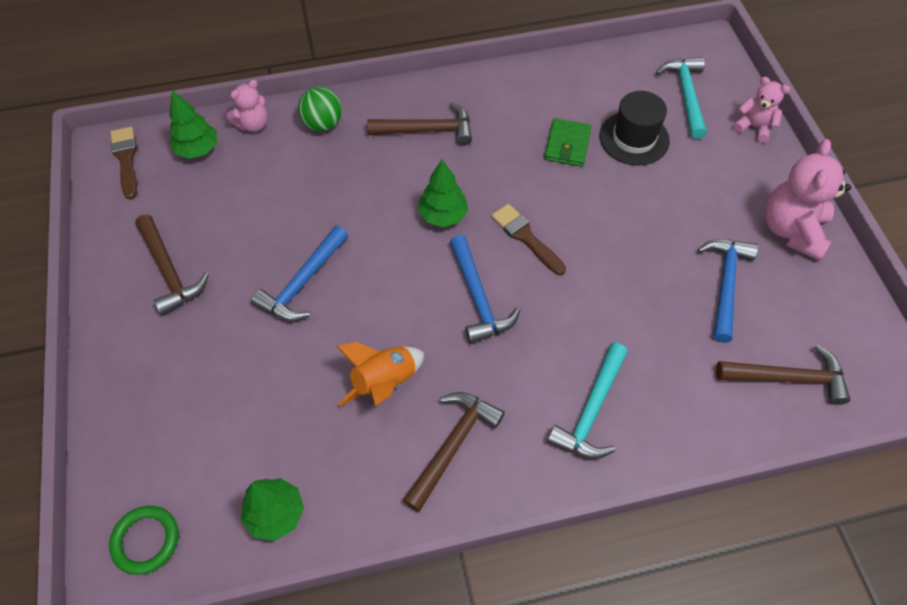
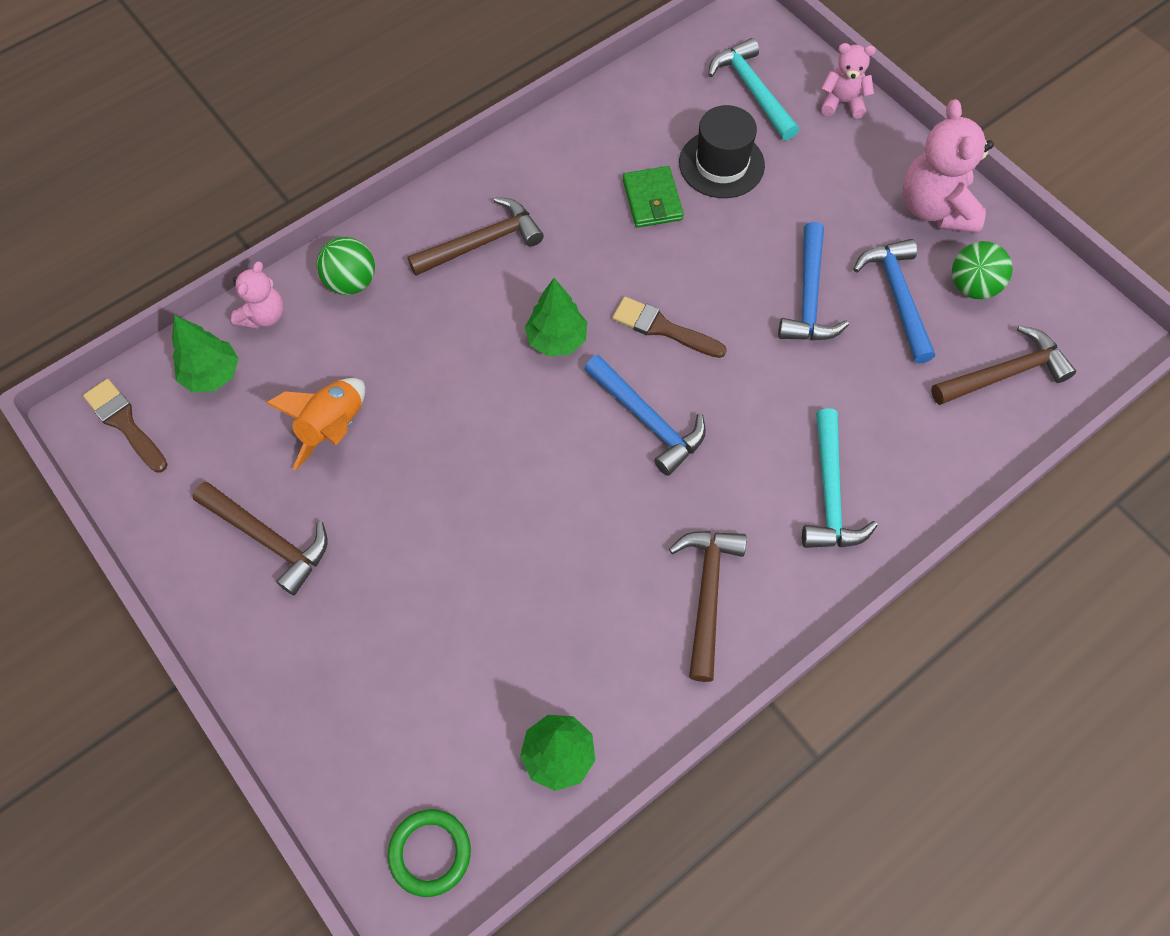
camera: 25 degrees left, 5 degrees up
blue hammer [251,226,348,321] -> blue hammer moved to [778,222,849,340]
orange rocket [336,342,425,407] -> orange rocket moved to [266,378,365,471]
none -> green ball [952,241,1013,299]

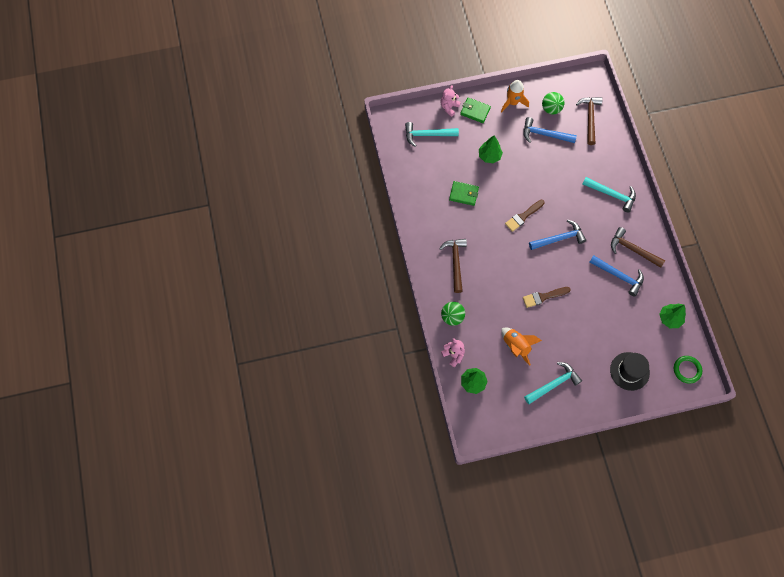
camera: 65 degrees left, 5 degrees up
brown brush [83,379,168,473] -> brown brush moved to [523,287,571,308]
brown hammer [192,482,327,595] -> turquoise hammer [524,362,582,404]
green tree [525,278,587,356] -> green tree moved to [479,135,503,163]
black hat [679,105,765,198] -> black hat moved to [610,352,650,391]
blue hammer [778,222,849,340] -> blue hammer moved to [589,255,644,297]
pink teddy bear [903,99,994,233] -> orange rocket [501,80,529,112]
none -> green wallet [460,98,491,123]

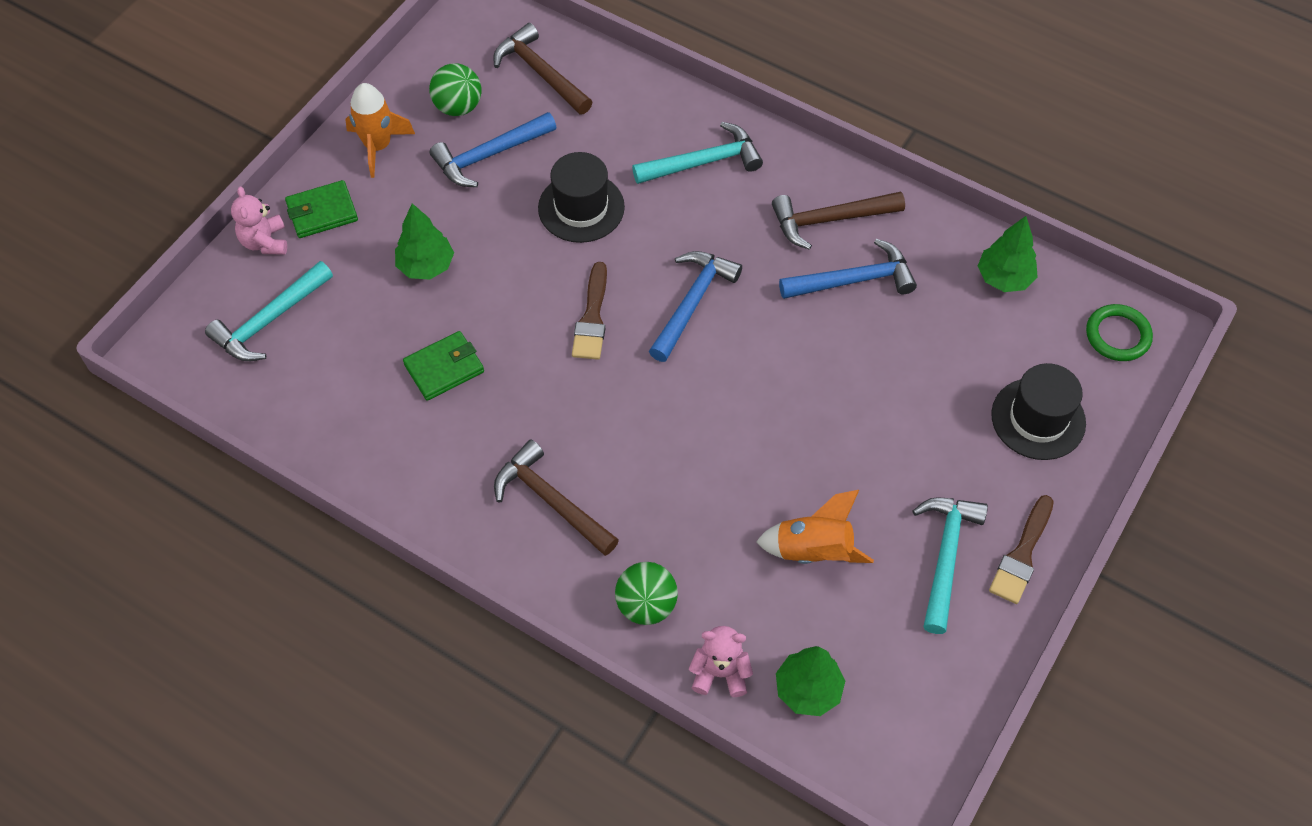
camera: 45 degrees left, 10 degrees down
brown brush [523,287,571,308] -> brown brush moved to [989,495,1054,604]
none -> black hat [538,152,625,243]

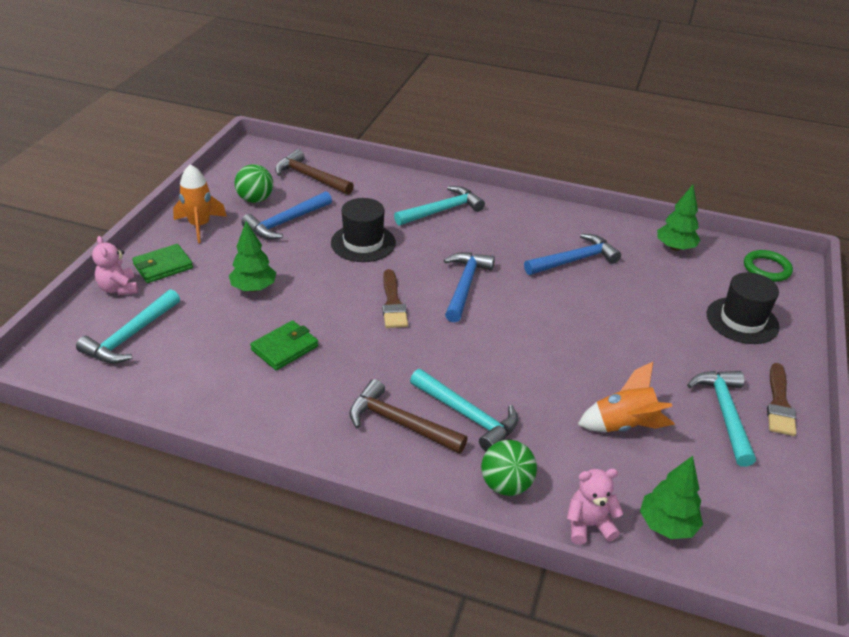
camera: 15 degrees left, 20 degrees down
brown hammer [772,192,905,250] -> none
none -> turquoise hammer [410,369,518,451]

